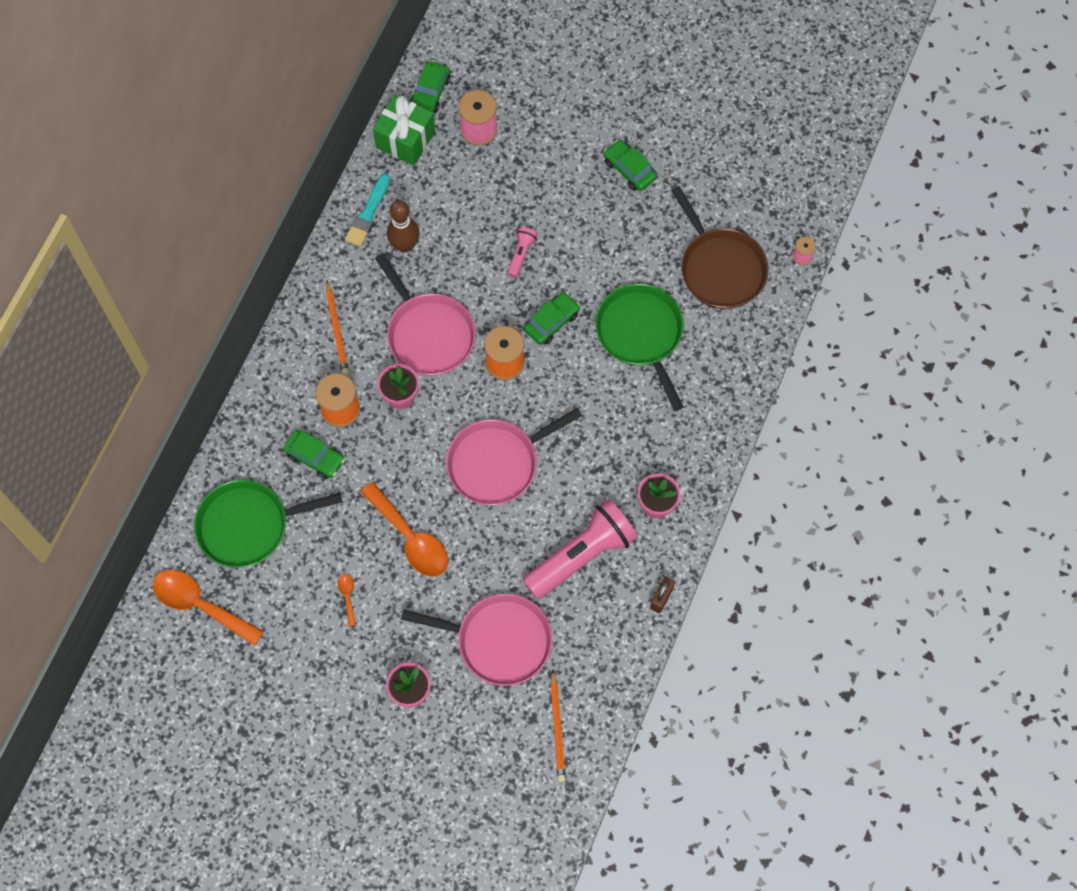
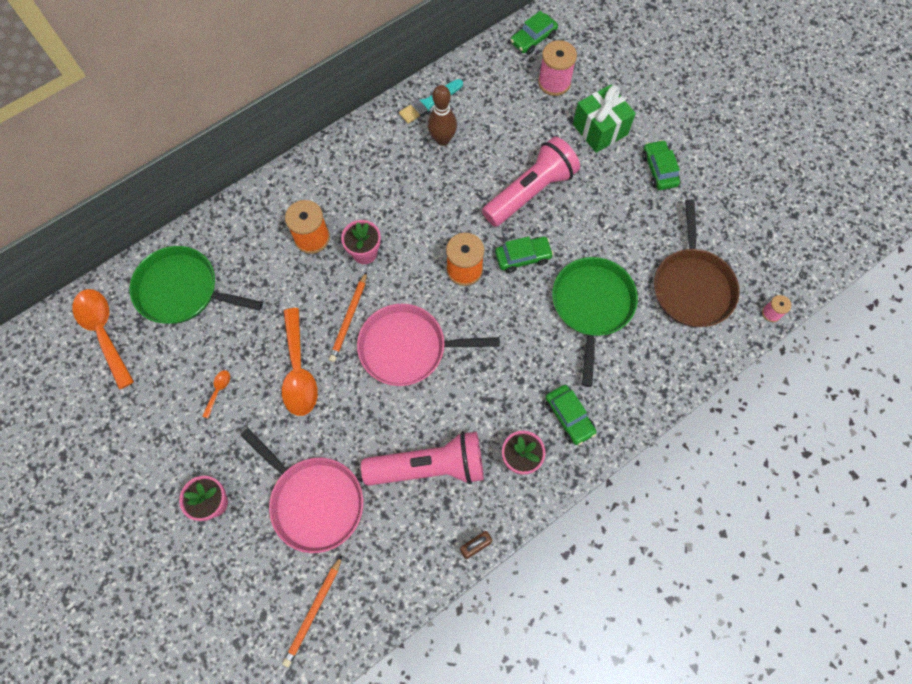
camera: 30 degrees right, 0 degrees up
green car [283,430,345,479] -> green car moved to [545,385,596,445]
orange pencil [326,281,349,375] -> orange pencil moved to [329,271,367,362]
green gift [373,95,435,165] -> green gift moved to [573,85,636,153]
pink pan [375,253,476,376] -> none
pink flashlight [507,227,538,278] -> pink flashlight [482,137,580,227], size x2.23

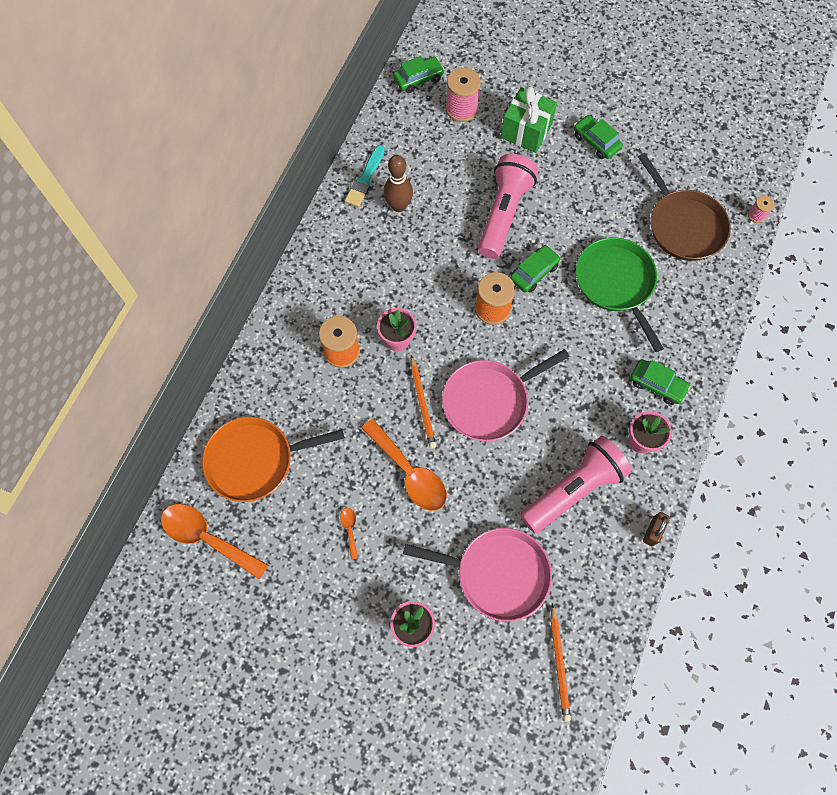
camera: 30 degrees left, 0 degrees up
green pan [130,246,263,324] -> orange pan [202,417,344,502]
green car [511,11,558,55] -> green car turned 135 degrees counterclockwise [393,56,445,93]

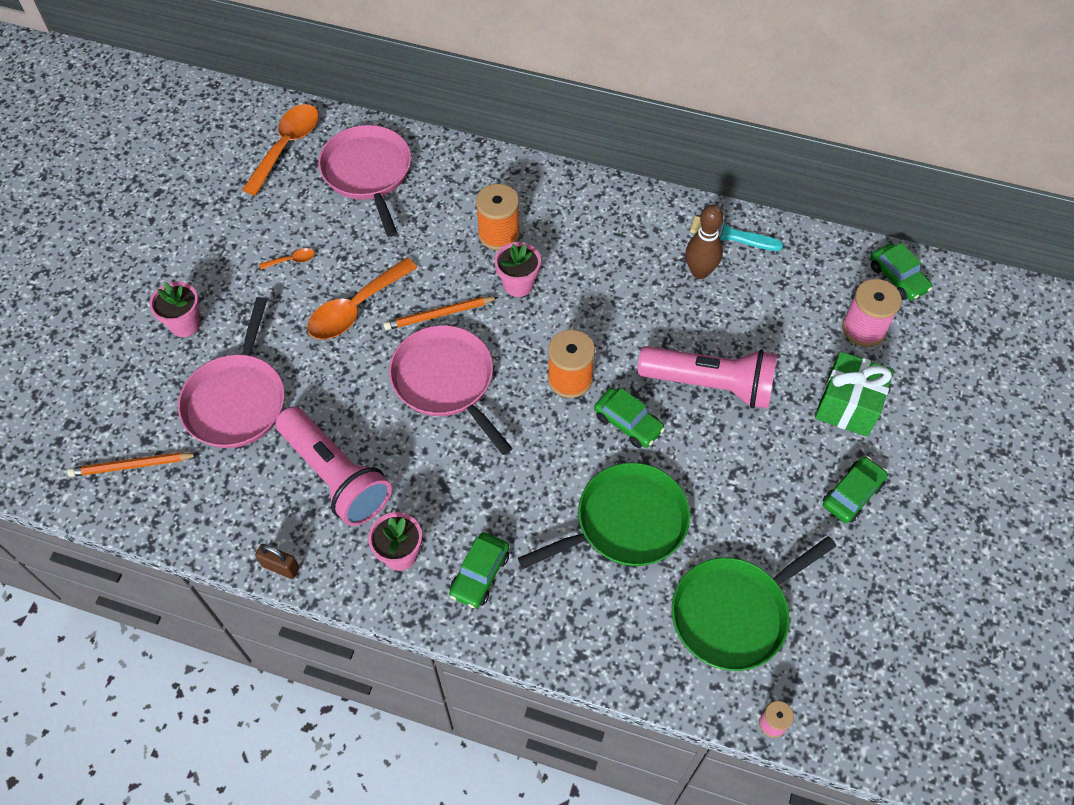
camera: 85 degrees right, 10 degrees down
orange pan [202,417,344,502] -> pink pan [318,125,411,237]
brown pan [638,153,731,261] -> green pan [672,536,836,671]

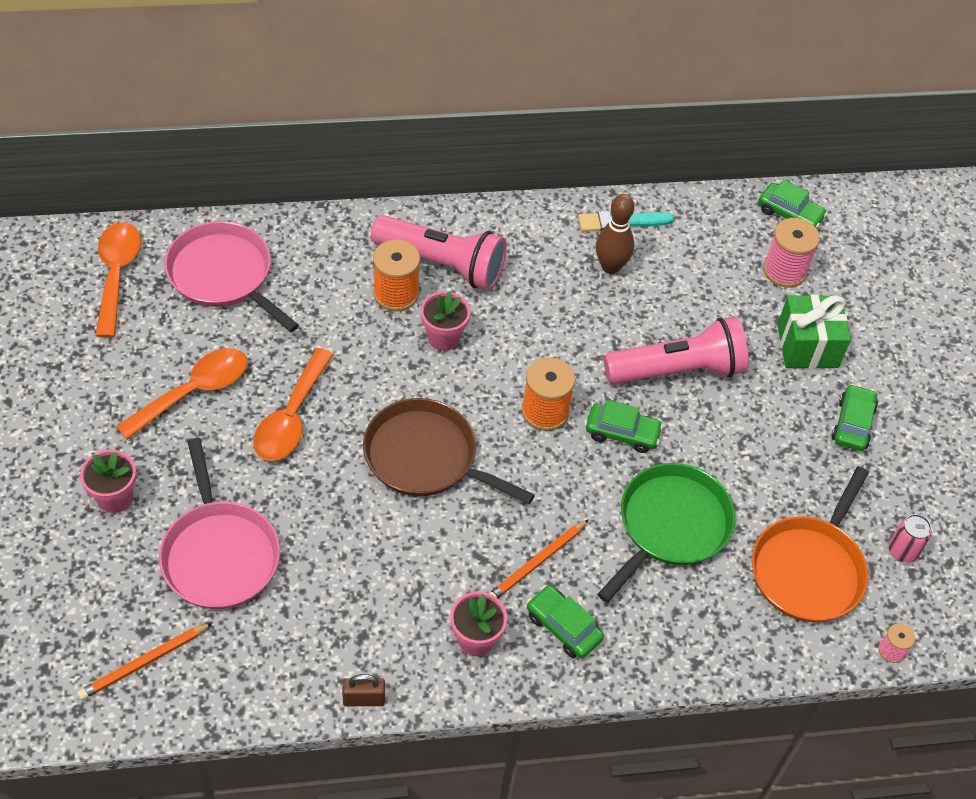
camera: 30 degrees left, 5 degrees down
orange spoon [260,248,315,269] -> orange spoon [116,348,247,440], size x2.31
pink flashlight [276,407,392,526] -> pink flashlight moved to [371,215,507,290]
orange pencil [383,297,498,330] -> orange pencil moved to [489,519,589,598]
pink pan [389,325,512,455] -> brown pan [363,398,535,504]
green car [449,532,509,609] -> green car turned 135 degrees clockwise [527,585,604,658]
green pan [672,536,836,671] -> orange pan [752,466,869,622]
none -> pink can [889,514,932,563]

